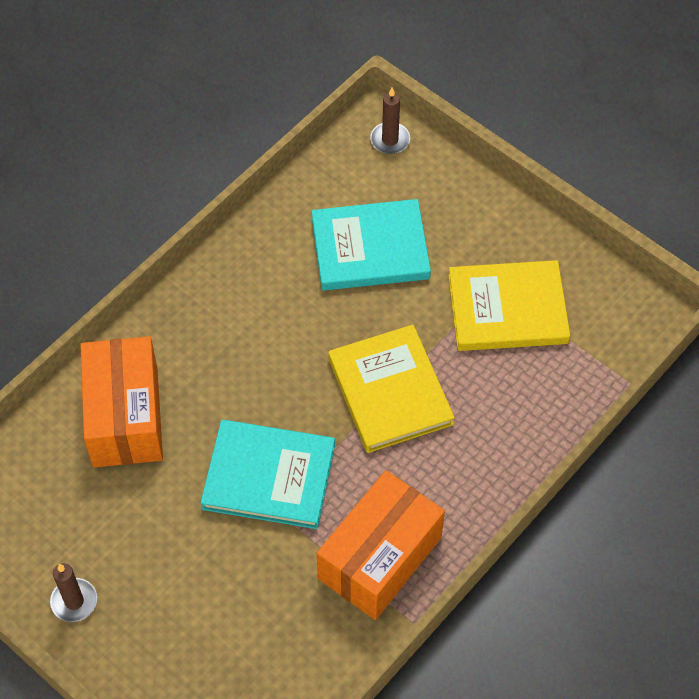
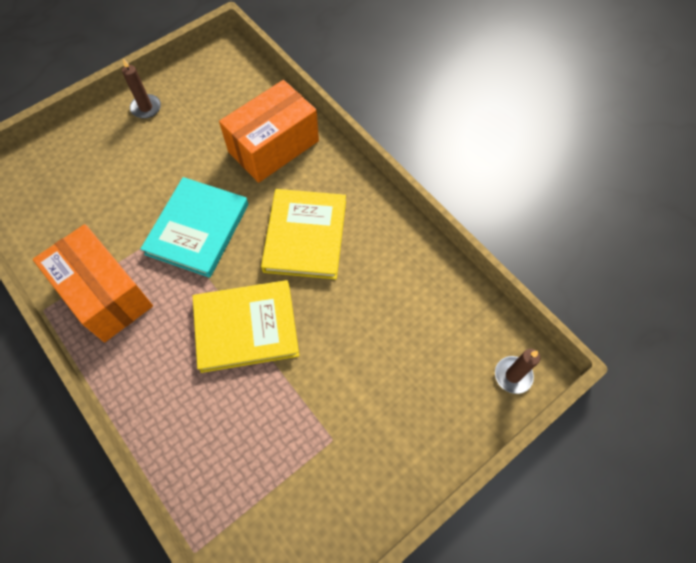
camera: 100 degrees right, 5 degrees up
orange box [80,336,163,467] -> orange box turned 45 degrees counterclockwise [219,80,319,183]
turquoise book [312,199,431,291] -> none
yellow book [448,260,570,351] -> yellow book moved to [261,189,346,279]

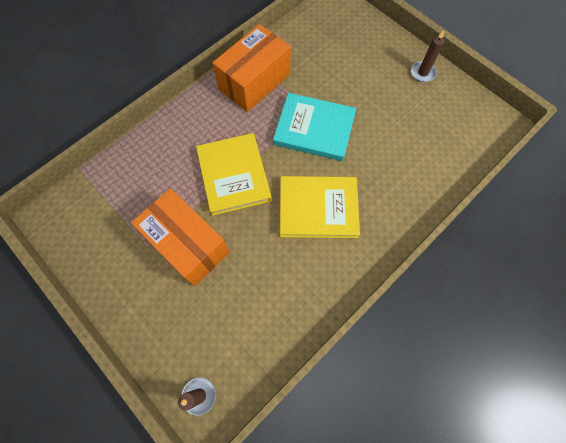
camera: 85 degrees right, 5 degrees up
orange box [219,80,319,183] -> orange box moved to [131,189,230,286]

